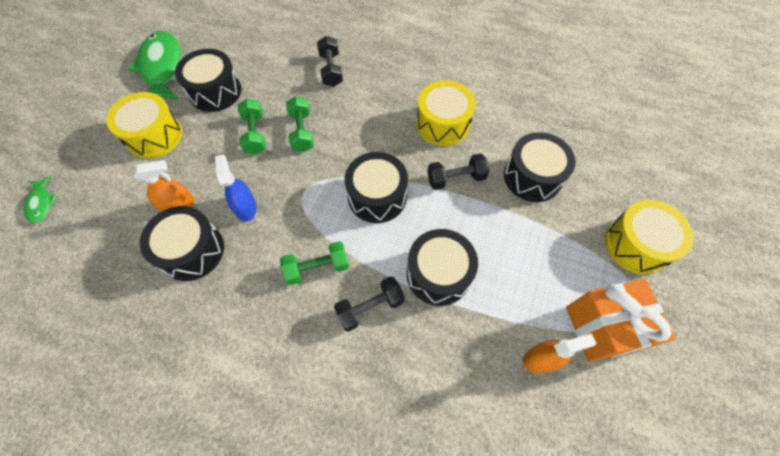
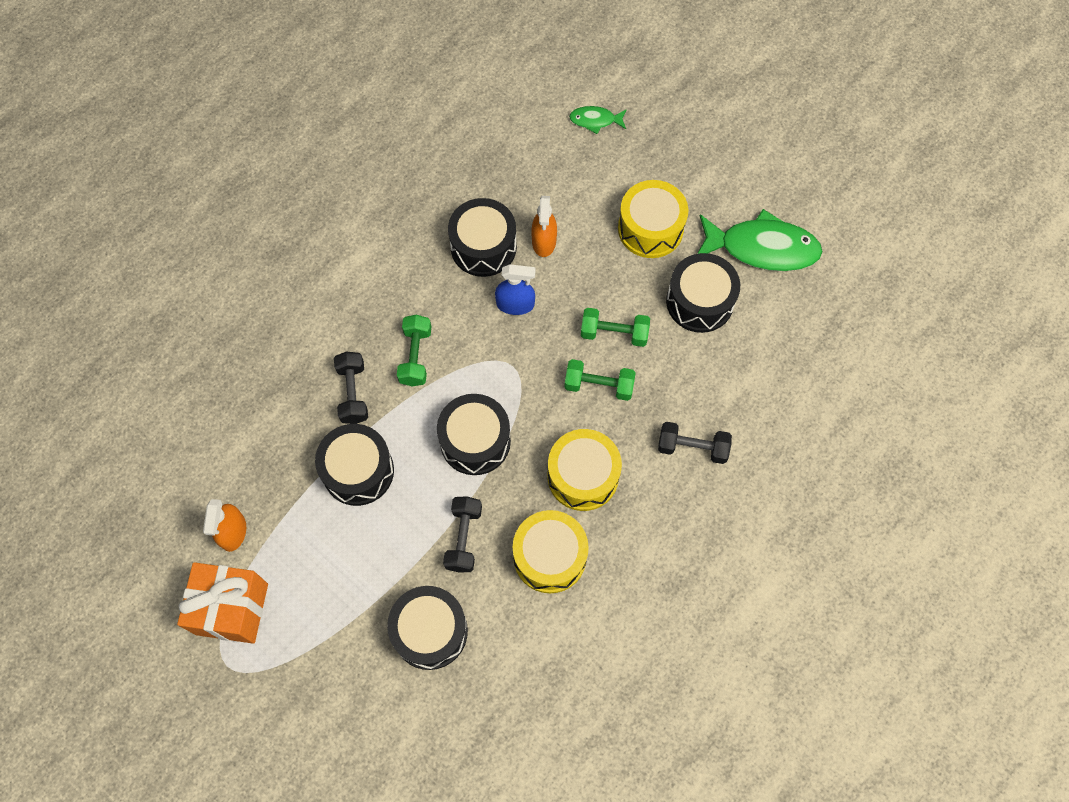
camera: 110 degrees right, 5 degrees up
yellow drum [605,200,694,274] -> yellow drum moved to [547,429,622,511]

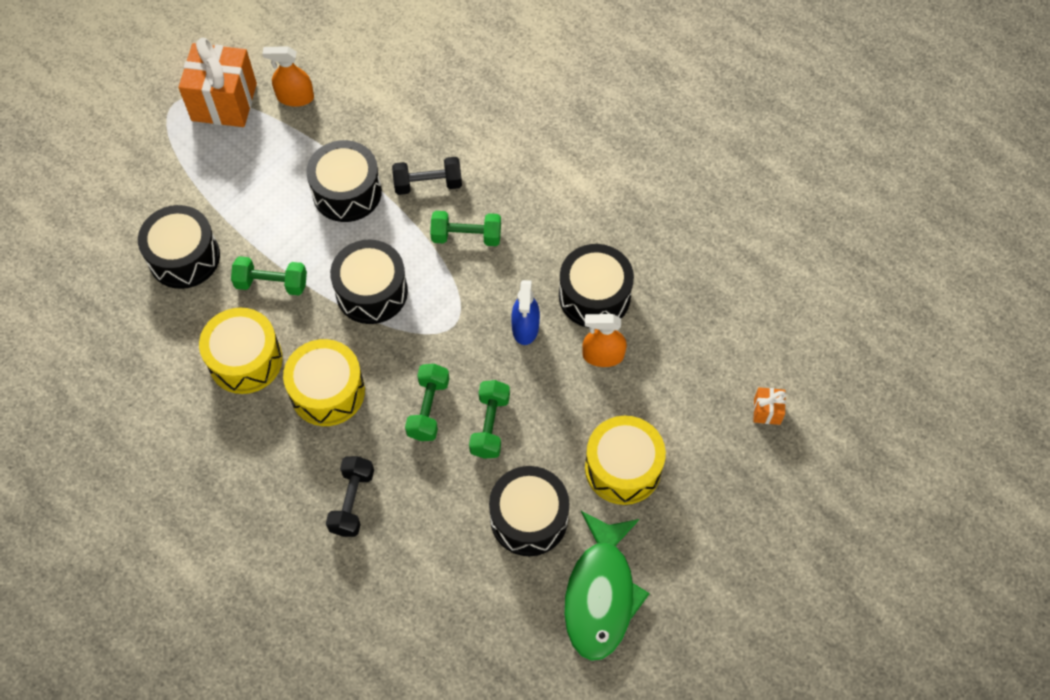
camera: 90 degrees right, 5 degrees down
black dumbbell [443,496,482,572] -> green dumbbell [231,256,307,296]
green fish [569,106,627,134] -> orange gift [753,387,786,425]

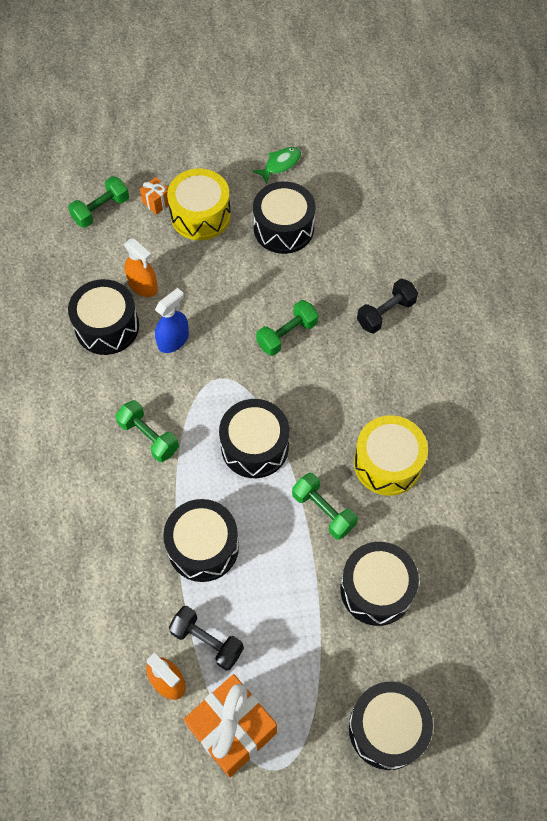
camera: 140 degrees left, 0 degrees up
yellow drum [283,339,365,426] -> none
black dumbbell [392,157,462,195] -> black dumbbell moved to [169,606,244,671]
green dumbbell [469,380,510,459] -> green dumbbell moved to [68,176,129,228]
green fish [564,511,650,661] -> green fish [253,147,301,184], size x0.48
orange gift [753,387,786,425] -> orange gift moved to [140,177,169,215]
none -> black drum [349,682,433,770]

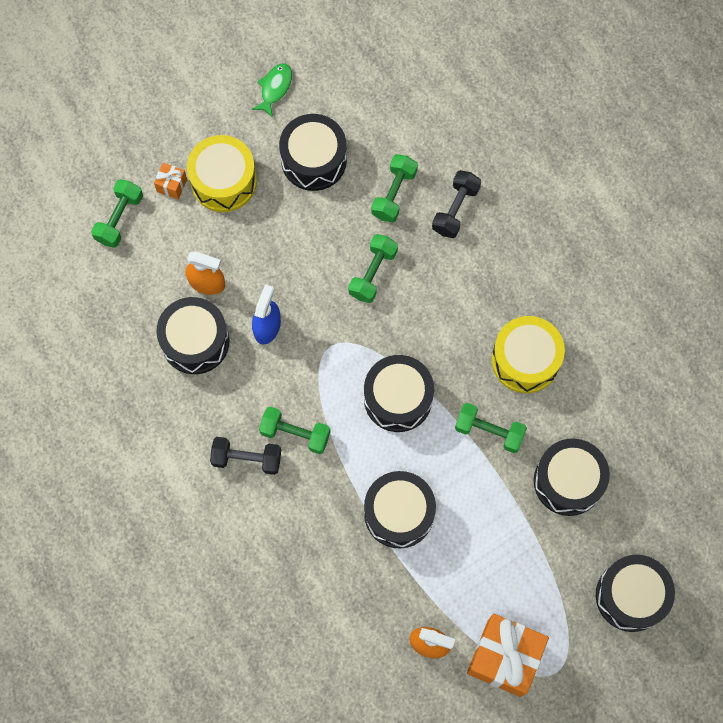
camera: 25 degrees left, 10 degrees up
black dumbbell [169,606,244,671] -> black dumbbell moved to [210,437,281,475]
none -> green dumbbell [371,154,418,222]

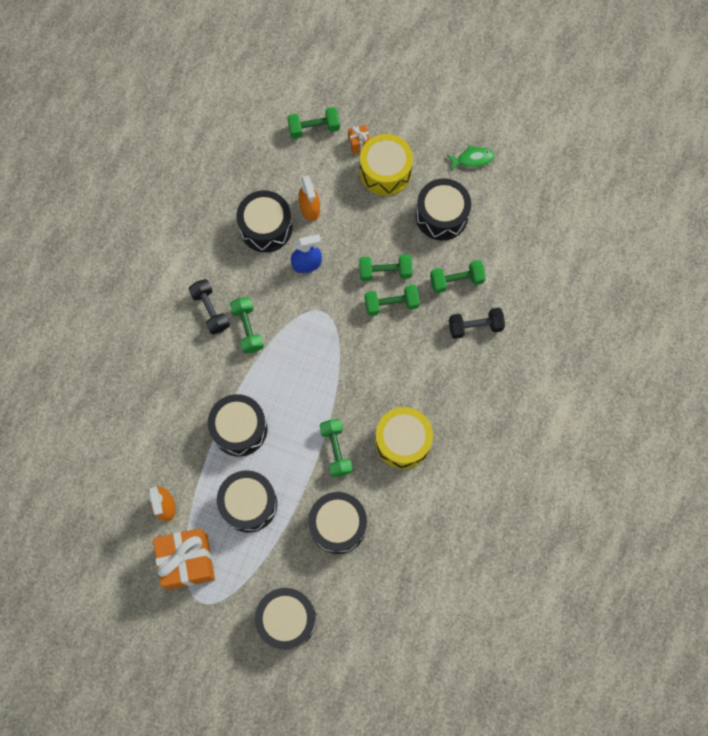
camera: 55 degrees right, 0 degrees up
black drum [364,355,434,432] -> black drum moved to [217,470,277,533]
none -> green dumbbell [359,254,412,281]

